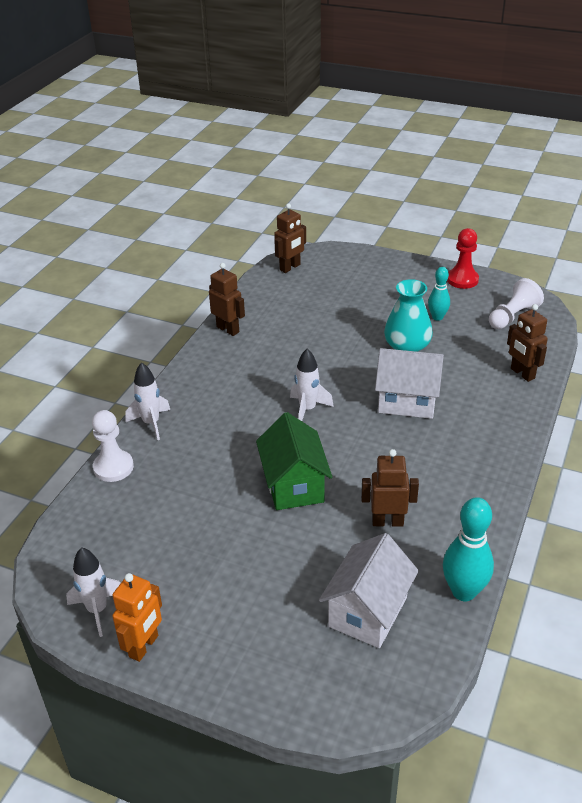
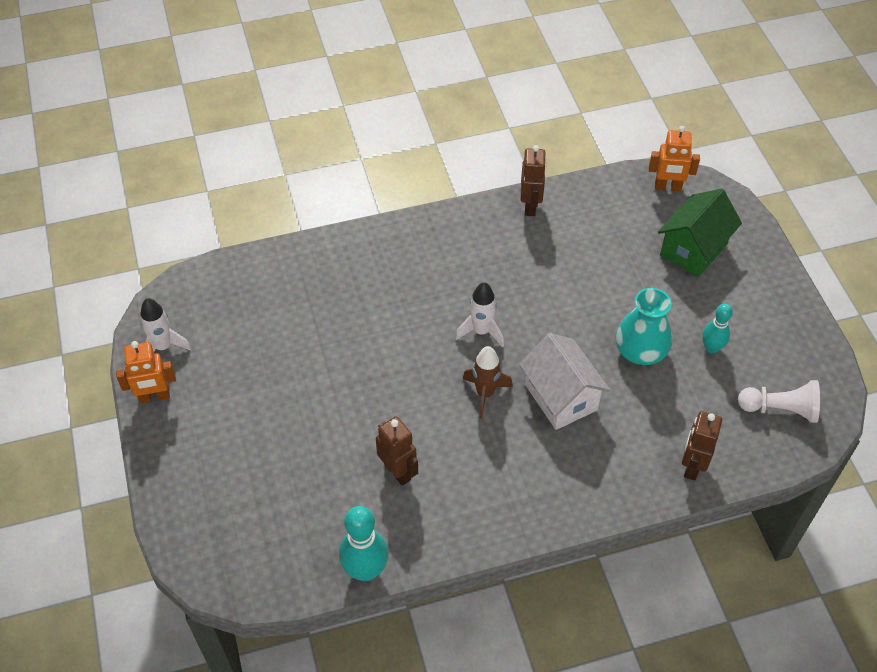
camera: 50 degrees right, 15 degrees up
white pawn [92,410,134,482] -> none
white rocket [125,362,170,440] -> none
green house [256,412,332,510] -> green house moved to [658,189,742,277]
brown robot [274,203,306,273] -> orange robot [649,126,700,191]
white house [319,533,419,648] -> none
red pawn [447,228,479,289] -> none
none -> brown rocket [463,346,513,419]

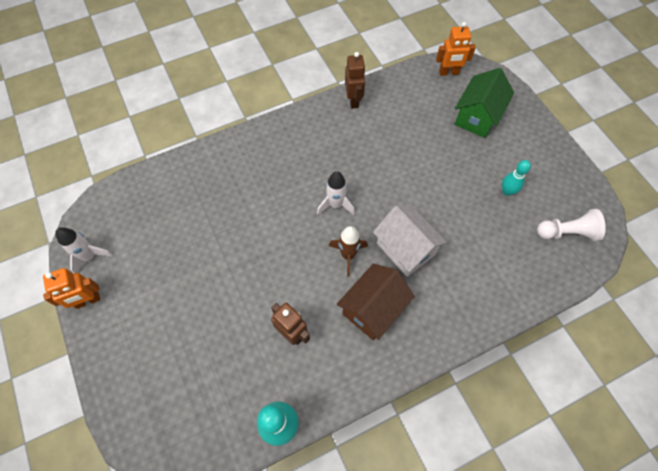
camera: 10 degrees left, 10 degrees up
turquoise vase [616,288,672,365] -> none
brown robot [682,411,722,481] -> none
none -> brown house [337,263,415,340]

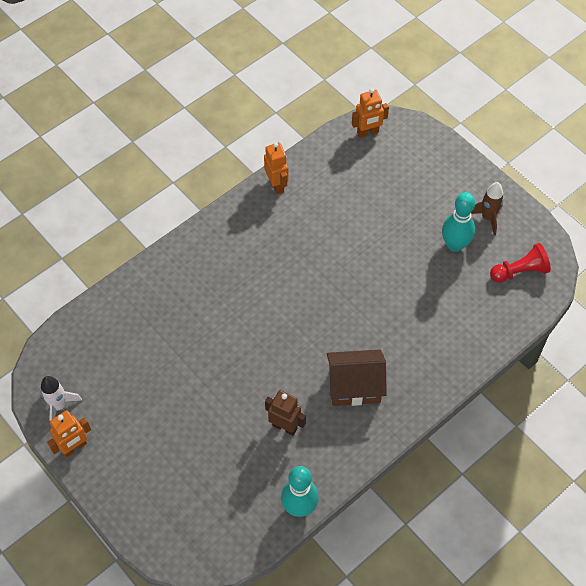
camera: 15 degrees left, 5 degrees down
white rocket [317,171,355,215] -> none
brown rocket [329,226,368,277] -> brown rocket moved to [471,182,504,235]
brown house [337,263,415,340] -> brown house turned 60 degrees clockwise [327,350,387,406]
brown robot [345,52,366,109] -> orange robot [264,142,288,194]
white house [373,205,447,277] -> none
green house [454,68,514,138] -> none
turquoise bowling pin [502,160,531,196] -> turquoise bowling pin [442,192,475,252], size x1.61
white pawn [537,209,606,241] -> red pawn [490,243,551,283]

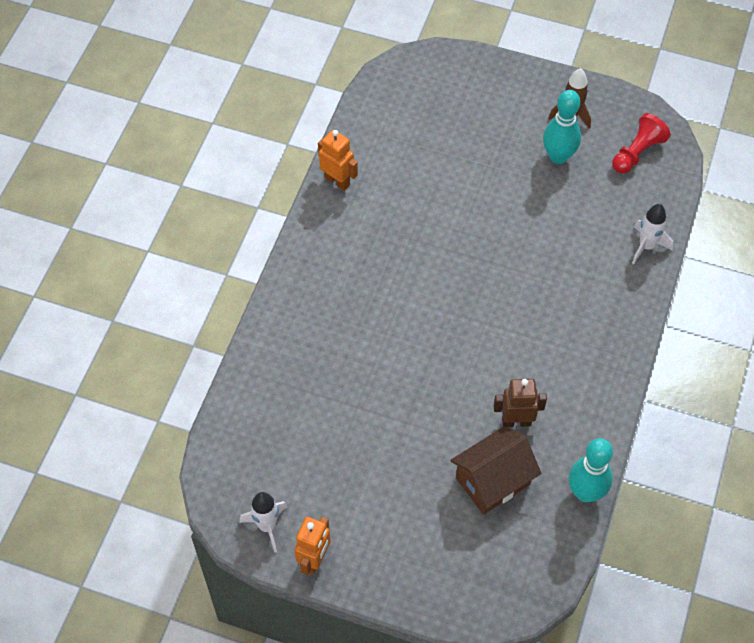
camera: 30 degrees left, 0 degrees up
brown house [327,350,387,406] -> brown house moved to [450,426,541,515]
orange robot [352,88,389,138] -> none
none -> white rocket [632,204,673,264]

